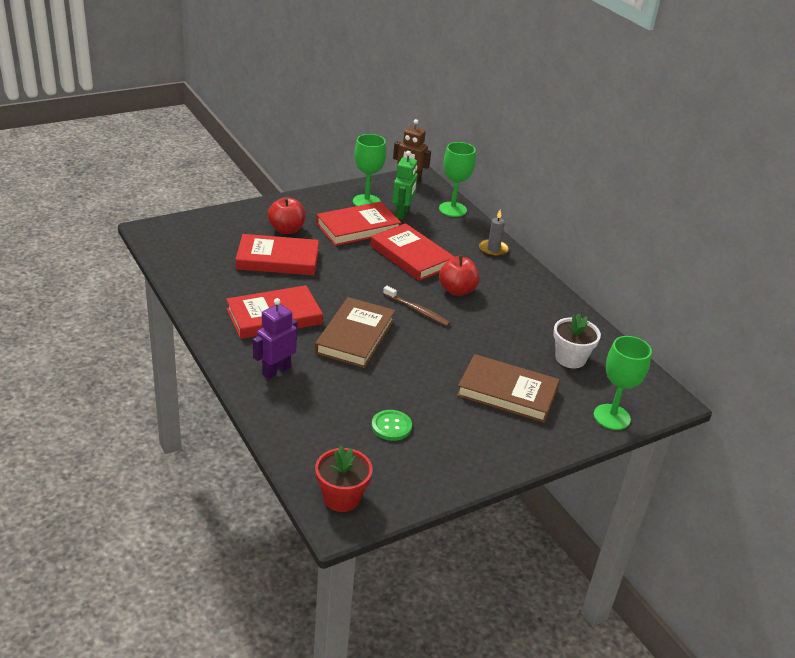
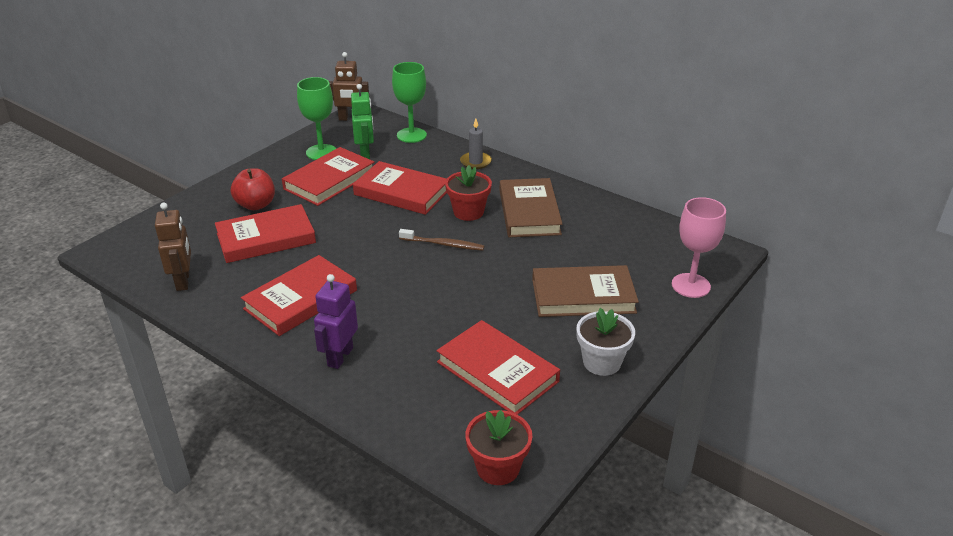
camera: 20 degrees left, 0 degrees up
brown book [315,297,395,368] -> brown book moved to [500,178,562,237]
green button [372,410,412,441] -> red book [437,320,560,415]
red apple [439,255,479,296] -> red flower pot [445,165,492,221]
white flower pot [553,314,601,368] -> white flower pot moved to [576,308,635,376]
green goblet [593,336,652,430] -> pink goblet [672,197,726,298]
none -> brown robot [155,203,191,291]

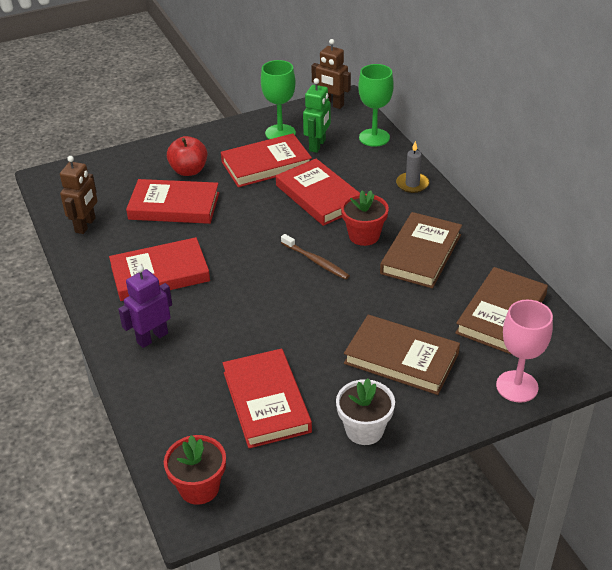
camera: 30 degrees right, 5 degrees up
none -> brown book [455,267,548,354]

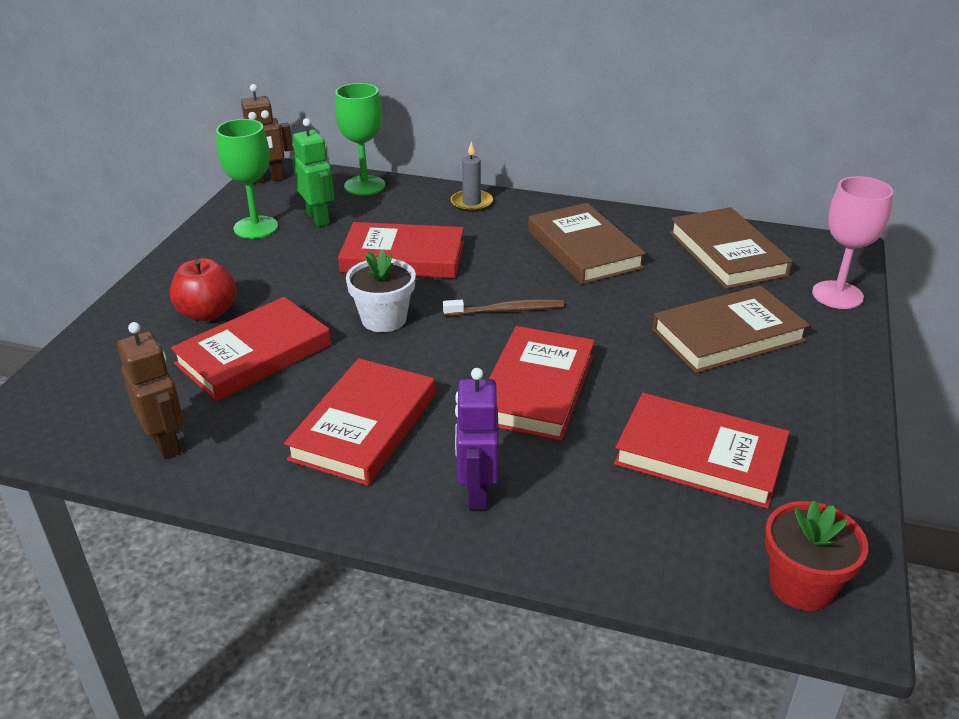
camera: 50 degrees left, 5 degrees down
red book [221,133,312,187] -> red book moved to [489,326,595,441]
white flower pot [336,378,395,445] -> white flower pot moved to [346,250,416,332]
red flower pot [341,190,389,246] -> none

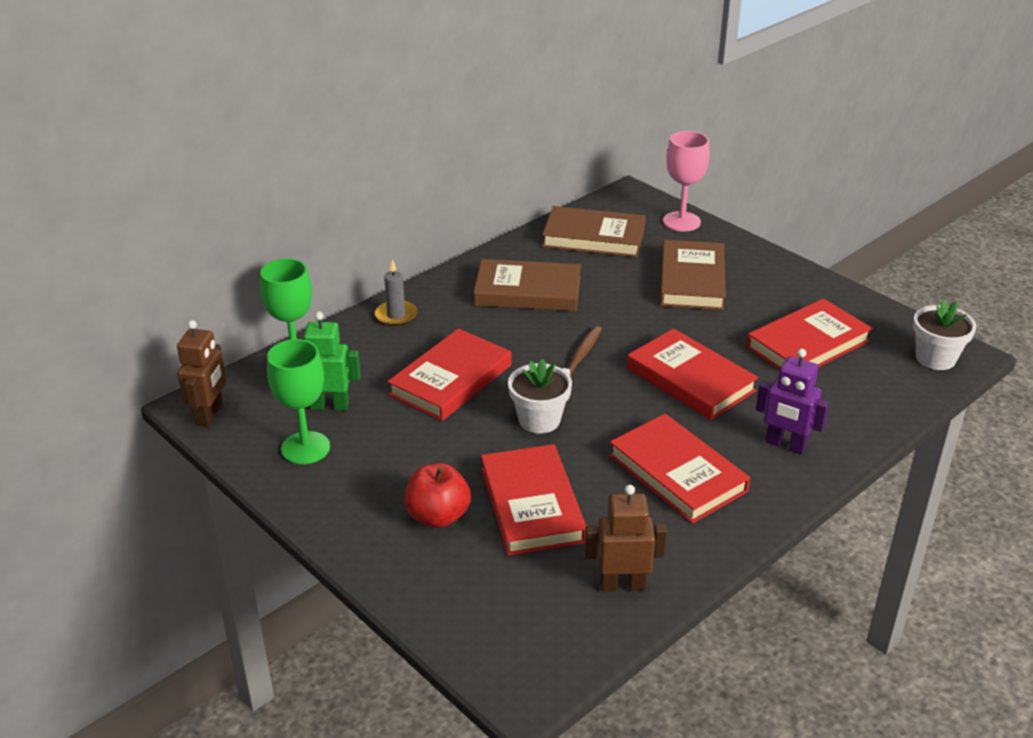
camera: 60 degrees left, 0 degrees up
red flower pot [765,500,868,611] -> white flower pot [913,299,976,370]

